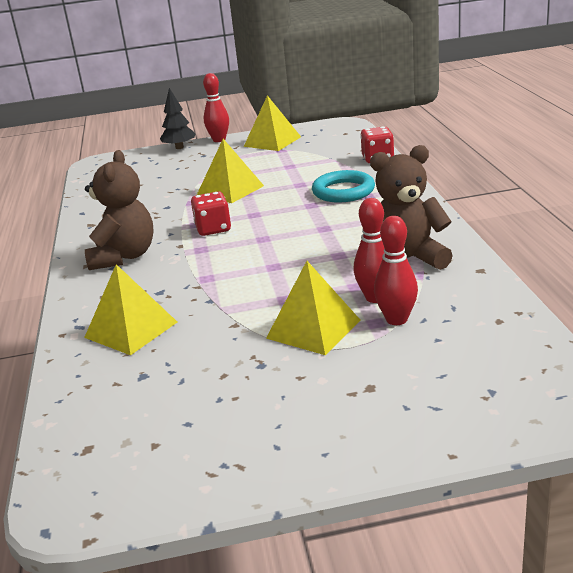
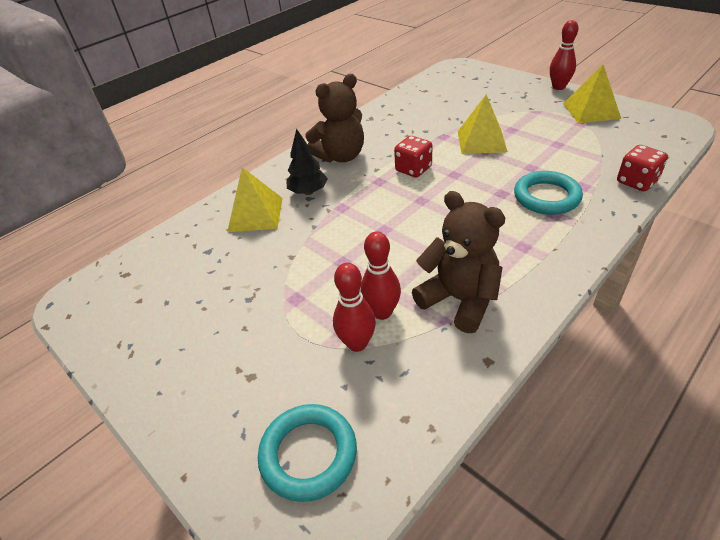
camera: 55 degrees right, 15 degrees up
black tree [160,88,196,149] -> black tree moved to [286,128,328,195]
yellow pyramid [266,261,360,355] -> none
none -> turquoise ring [258,404,357,502]

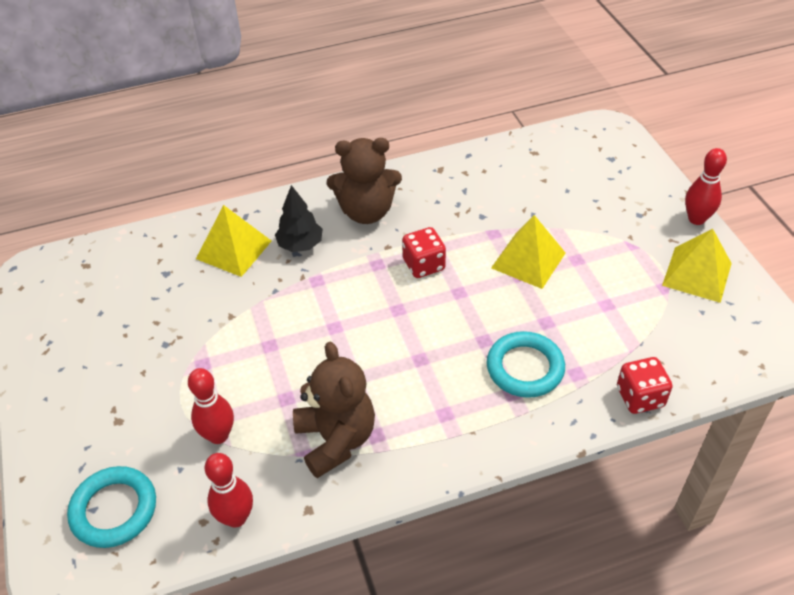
camera: 25 degrees right, 5 degrees up
red bowling pin [360,232,401,320] -> red bowling pin moved to [205,453,253,528]

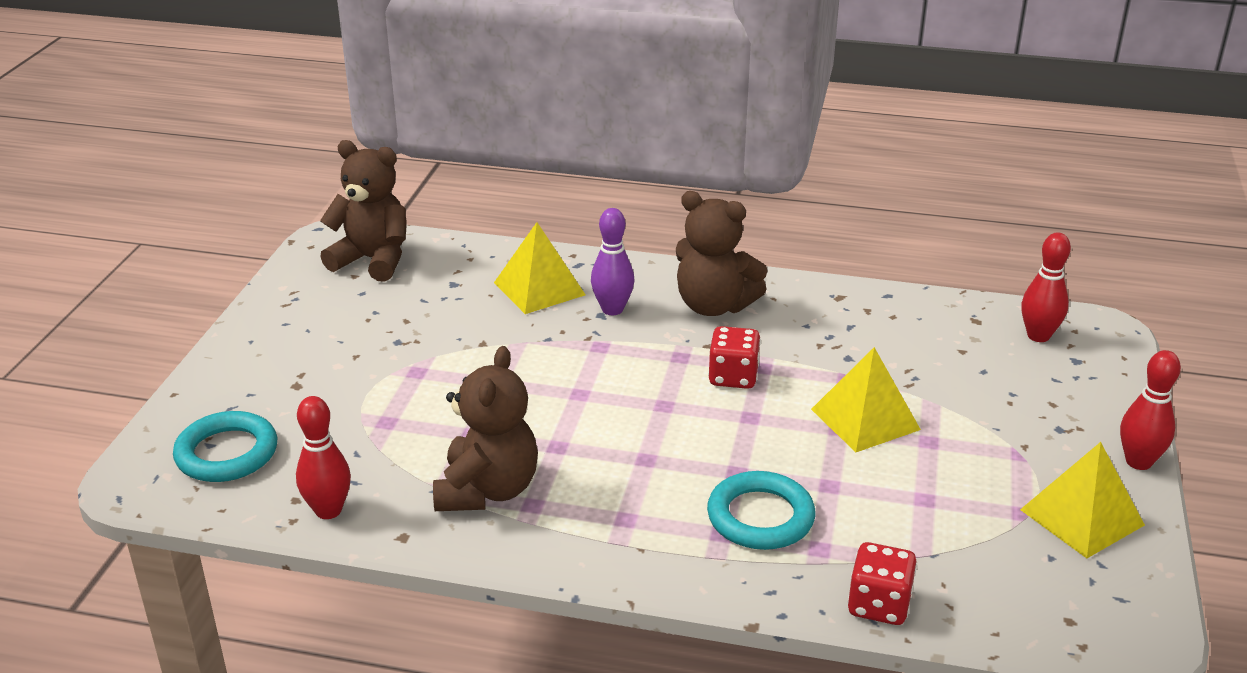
camera: 30 degrees right, 15 degrees down
red bowling pin [188,368,234,444] -> red bowling pin moved to [1021,232,1071,342]
black tree [275,185,322,252] -> purple bowling pin [591,208,634,315]
none -> brown teddy bear [320,140,407,282]

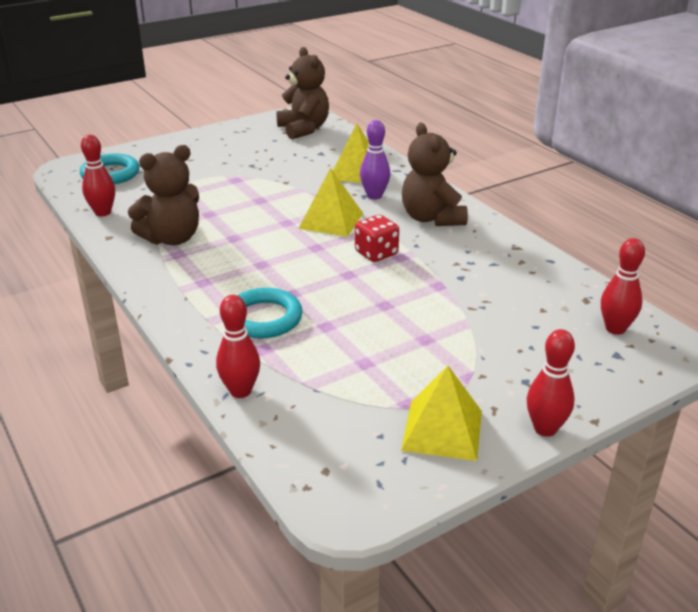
camera: 45 degrees right, 0 degrees up
yellow pyramid [811,347,921,452] -> yellow pyramid moved to [298,168,363,237]
red dice [848,542,917,625] -> red bowling pin [216,295,260,398]

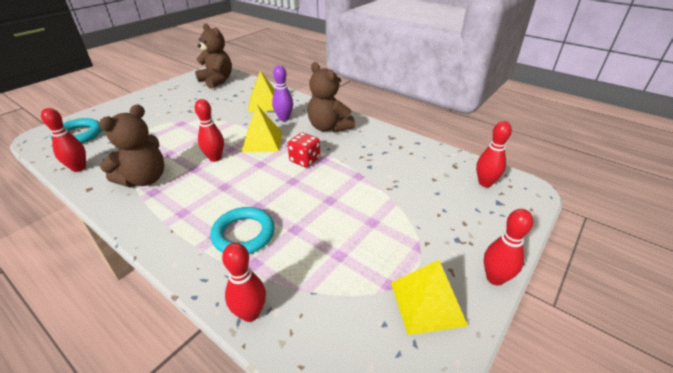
camera: 20 degrees left, 5 degrees up
none -> red bowling pin [195,99,224,162]

